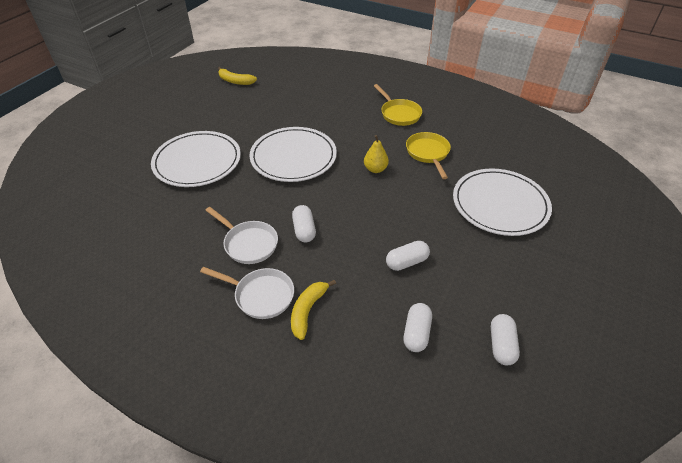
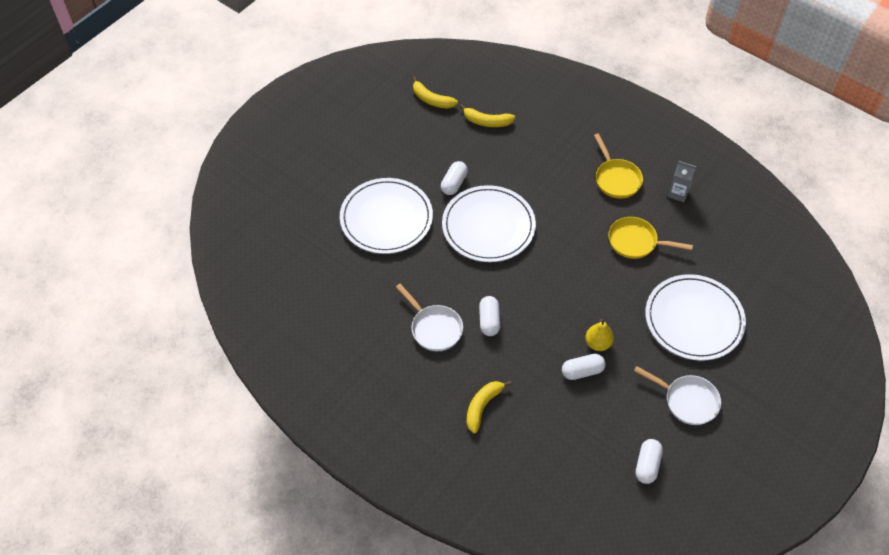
camera: 10 degrees right, 10 degrees up
white pan [200,267,294,319] -> white pan moved to [634,366,721,425]
yellow pear [364,135,389,173] -> yellow pear moved to [585,319,614,351]
white capsule [403,303,432,352] -> white capsule moved to [441,161,468,195]
yellow pan [406,132,451,179] -> yellow pan turned 75 degrees counterclockwise [608,217,693,259]
none -> yellow banana [460,104,515,127]
none -> grey carton [668,161,696,202]

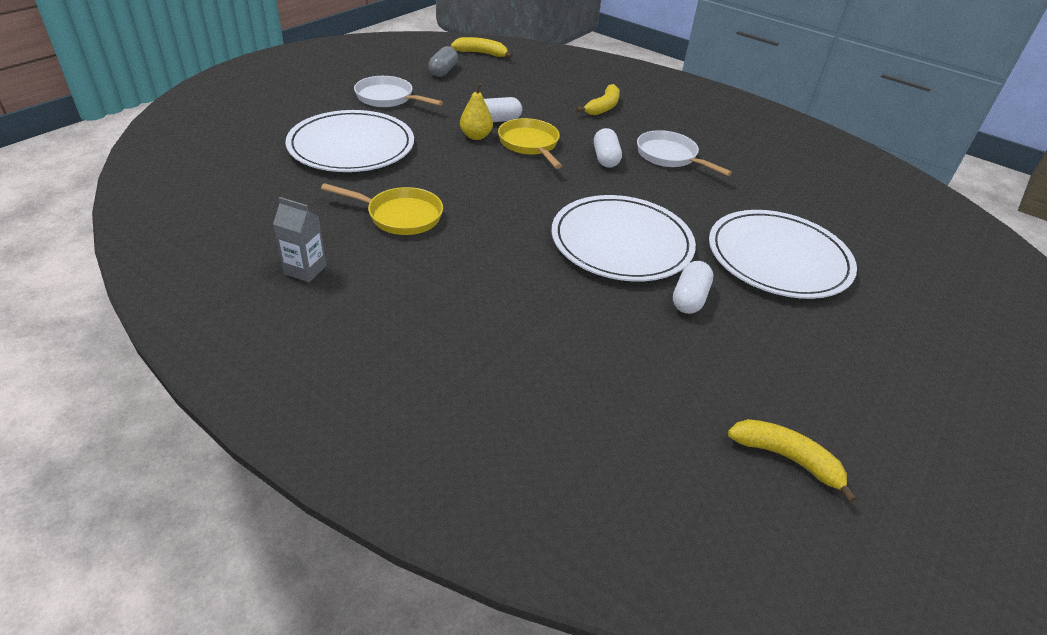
camera: 175 degrees right, 15 degrees down
yellow banana [460,104,515,127] -> yellow banana moved to [451,37,513,58]
yellow pan [594,133,643,199] -> yellow pan moved to [498,118,562,169]
white capsule [636,439,663,484] -> grey capsule [428,46,458,77]

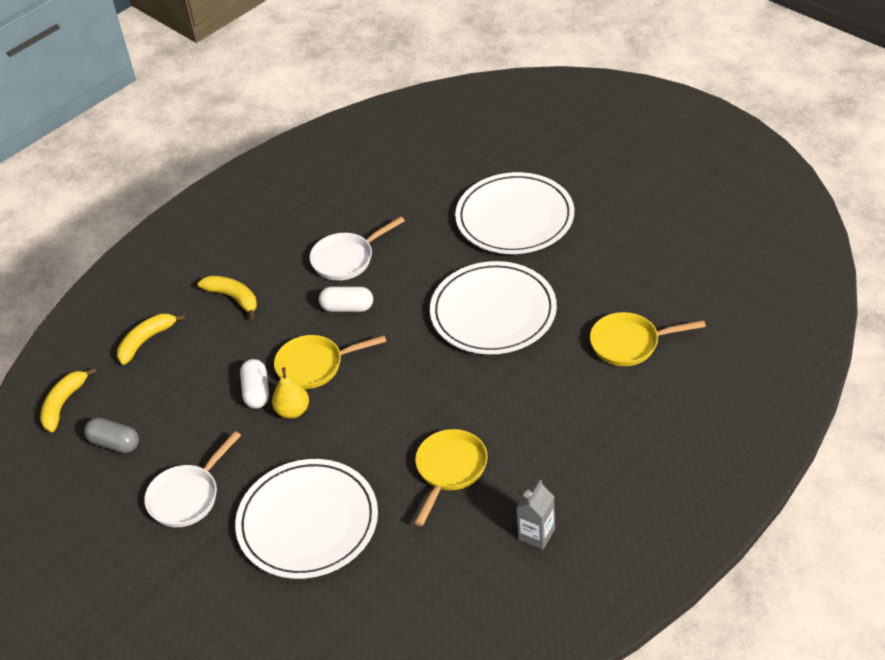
camera: 75 degrees left, 5 degrees up
white capsule [673,261,713,314] -> none
yellow banana [728,419,857,503] -> yellow banana moved to [117,313,185,365]
none -> yellow pan [590,312,706,366]

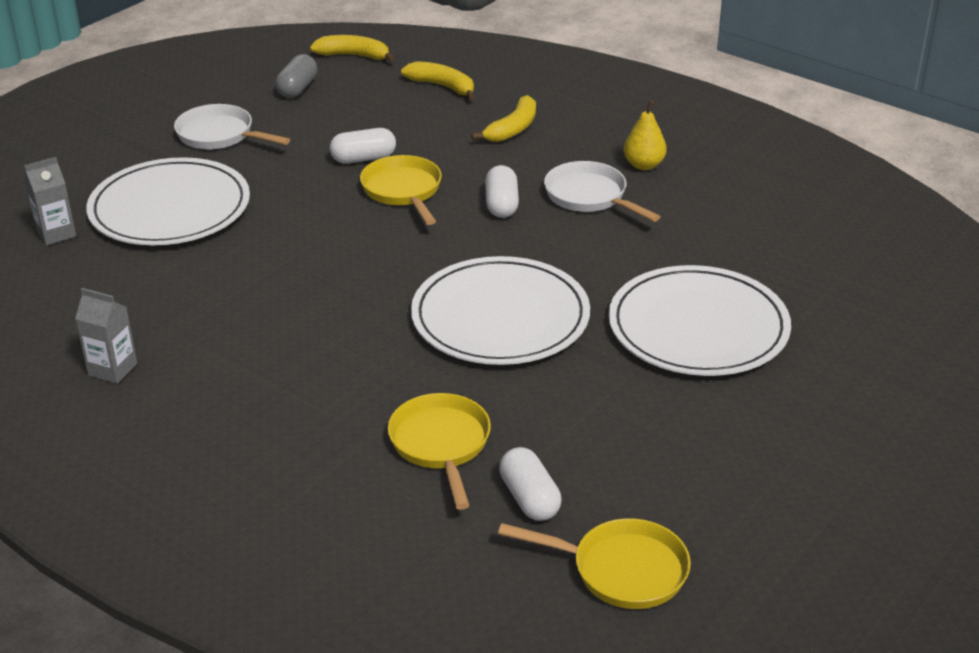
camera: 80 degrees right, 10 degrees down
yellow pear [272,368,309,419] -> yellow pear moved to [624,101,667,170]
yellow pan [415,429,488,526] -> yellow pan moved to [498,518,691,609]
none -> grey carton [24,157,76,246]
none -> white capsule [499,447,561,521]

